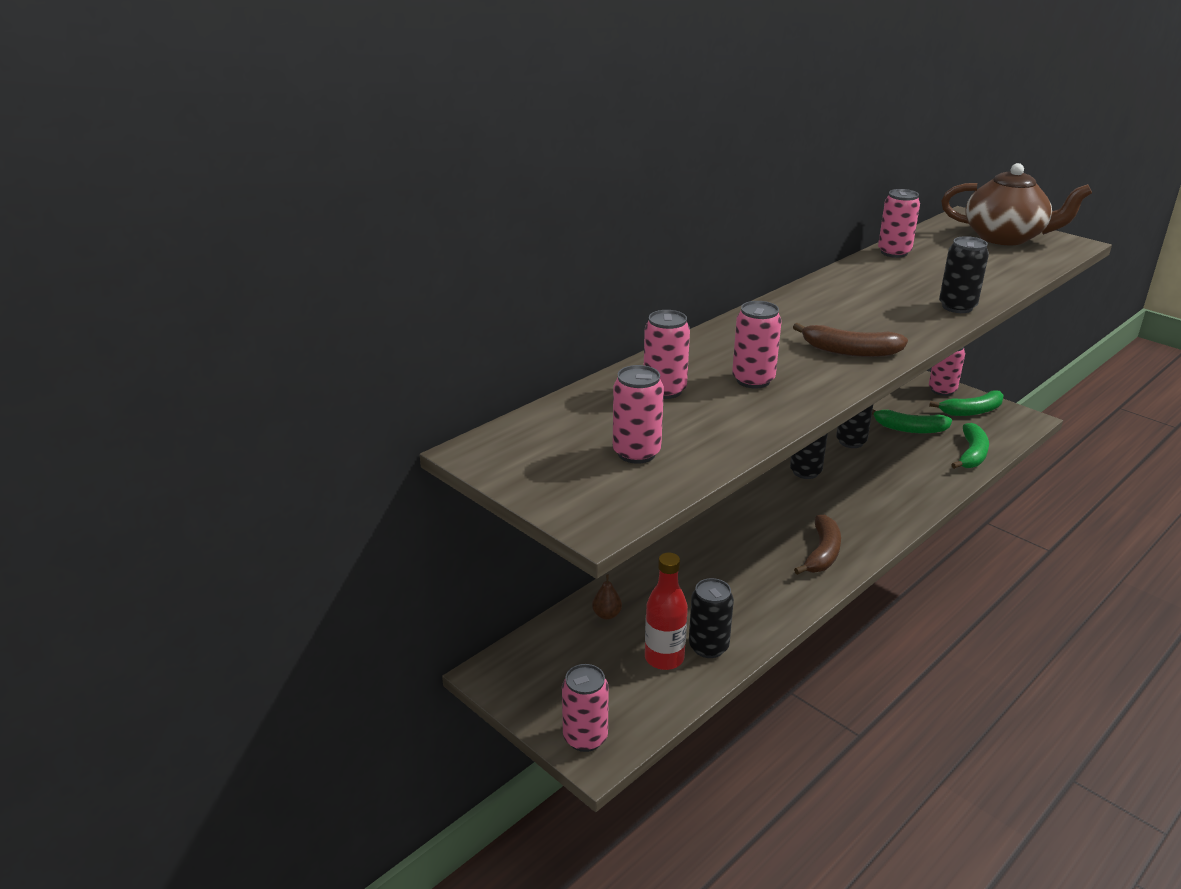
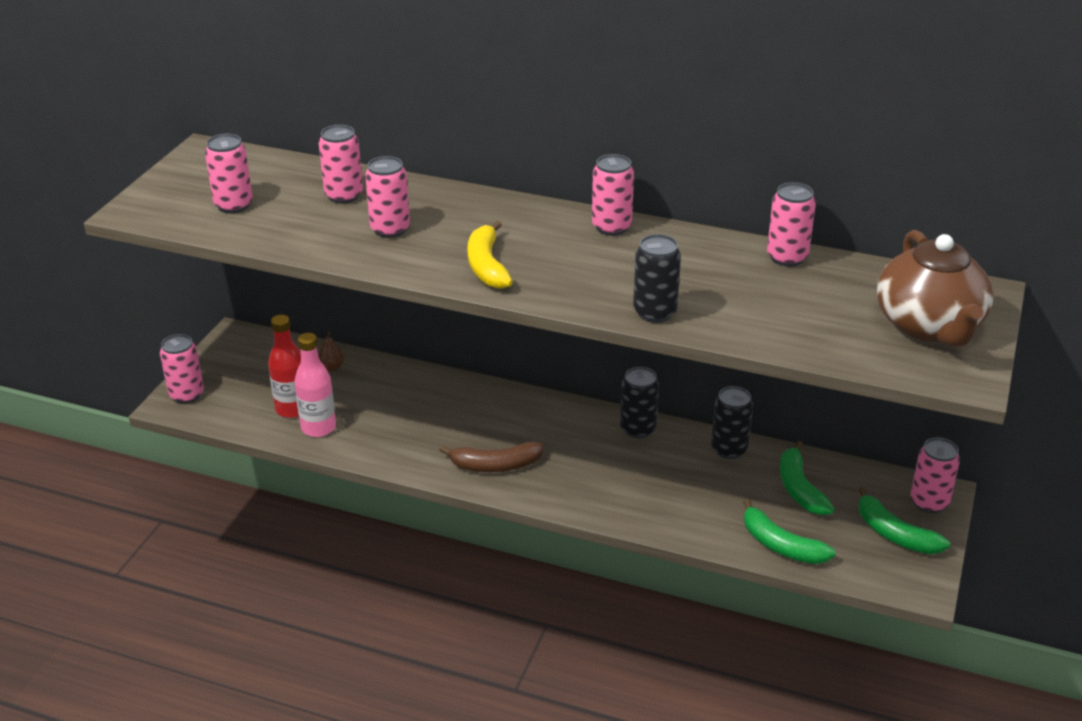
camera: 65 degrees right, 5 degrees up
black can [689,578,734,658] -> pink bottle [295,333,336,437]
brown banana [793,323,908,357] -> yellow banana [467,220,513,289]
green banana [951,423,989,469] -> green banana turned 45 degrees clockwise [743,498,836,564]
none -> pink can [592,154,634,236]

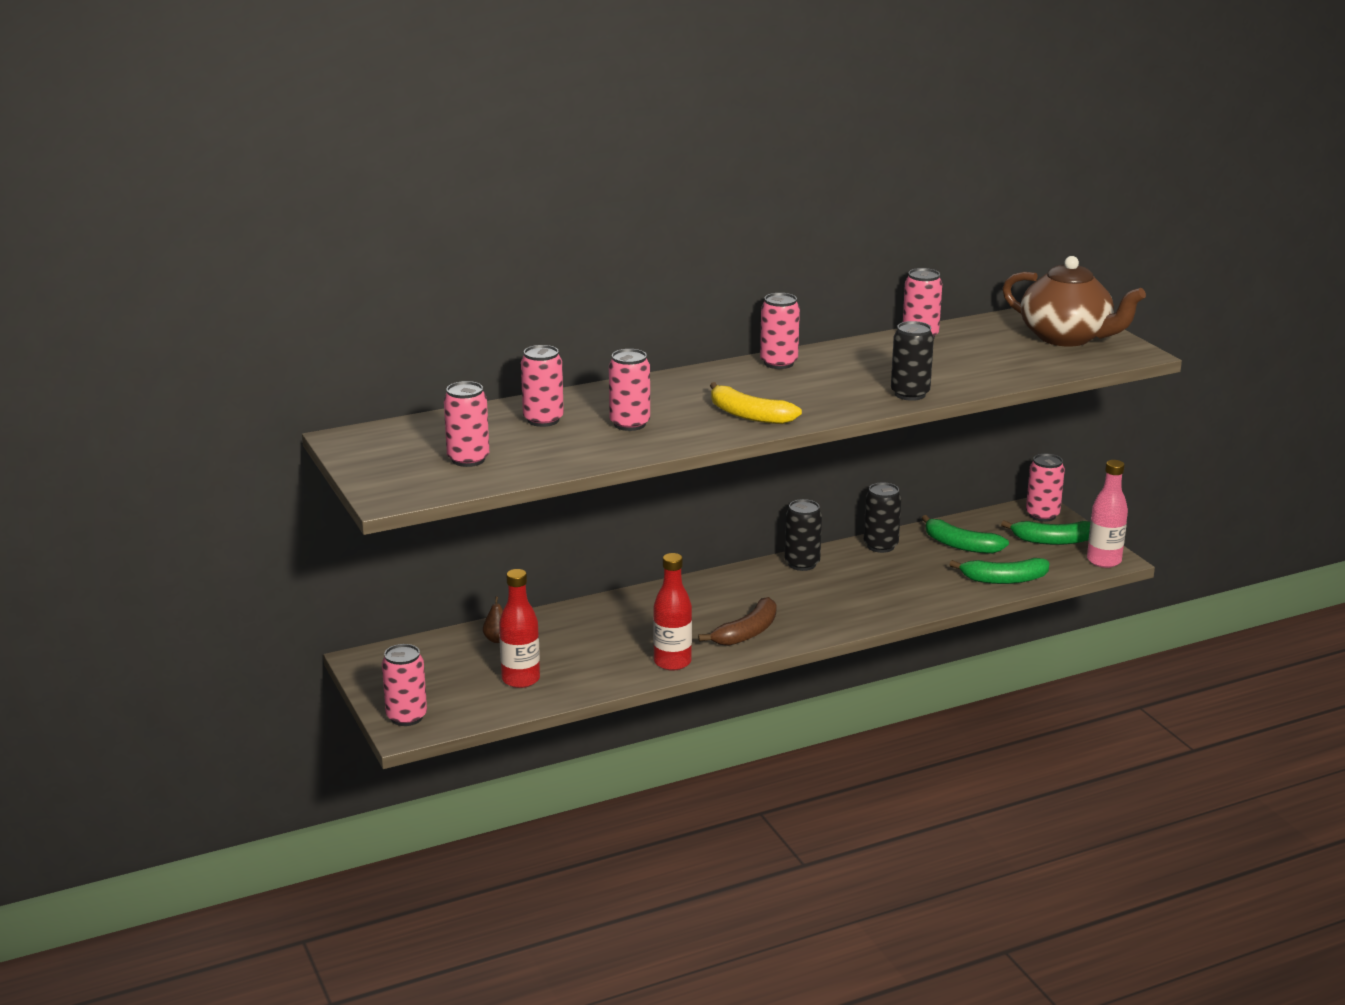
camera: 45 degrees left, 10 degrees down
pink bottle [295,333,336,437] -> pink bottle moved to [1087,460,1128,568]
none -> red bottle [653,553,692,671]

